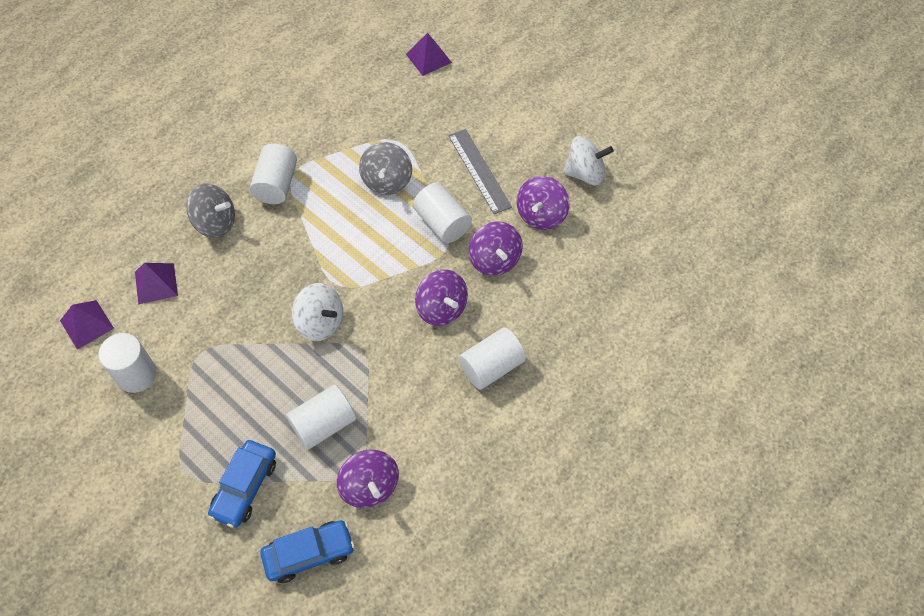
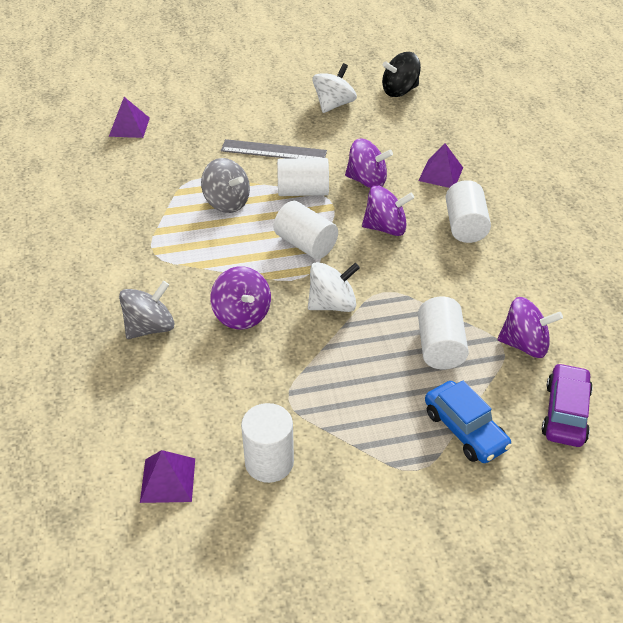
camera: 55 degrees left, 15 degrees down
purple pyramid [135,263,178,304] -> purple pyramid moved to [418,144,463,188]
white cylinder [250,143,297,204] -> white cylinder moved to [273,201,338,259]
blue car [261,520,355,583] -> purple car [542,363,593,447]
purple spinning top [517,176,569,230] -> purple spinning top moved to [210,266,271,329]
none -> black spinning top [382,52,421,97]

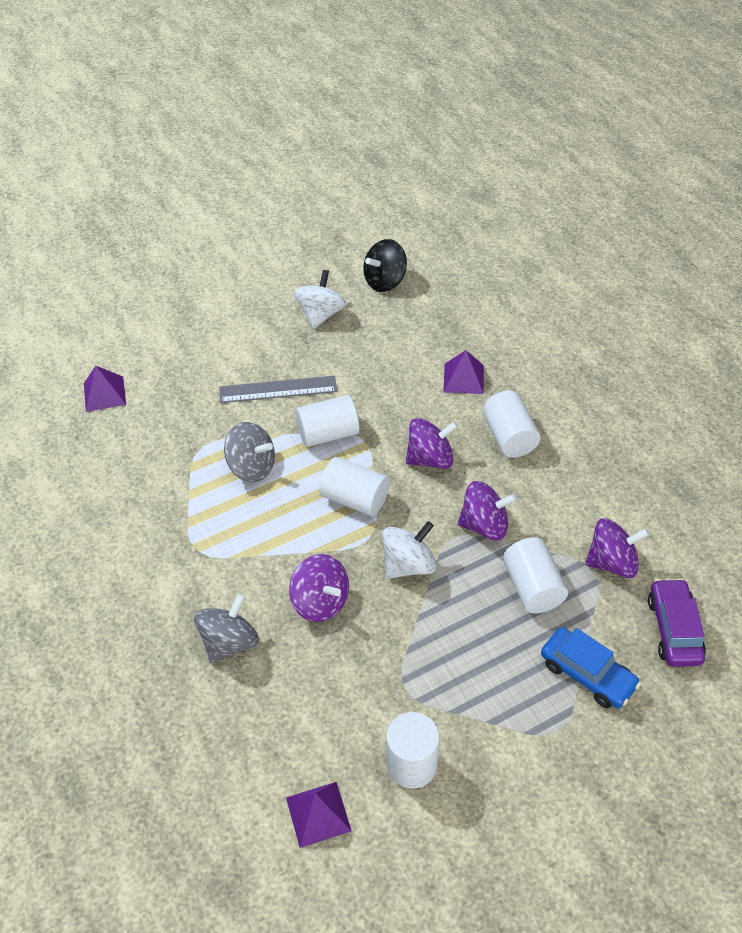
camera: 15 degrees left, 5 degrees up
purple spinning top [345,138,393,188] -> purple spinning top moved to [458,481,517,541]

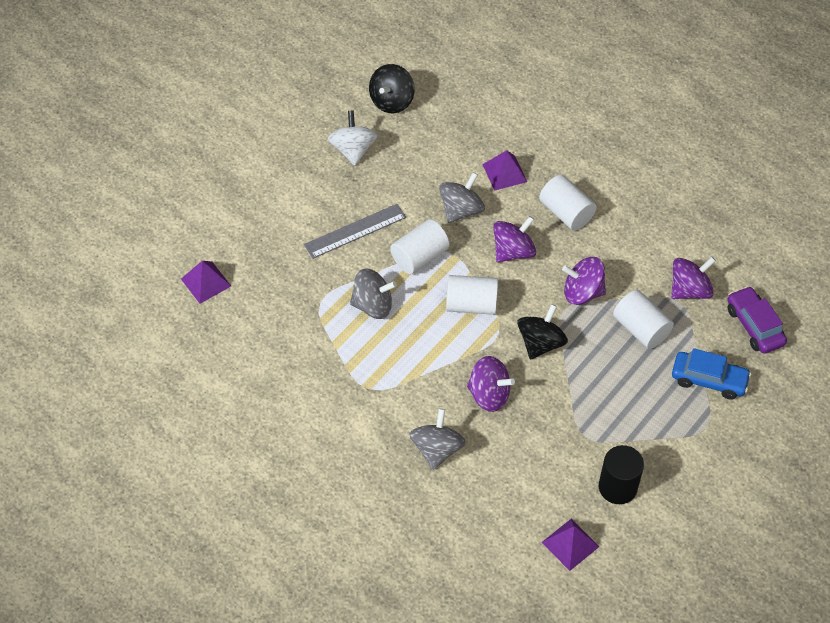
camera: 25 degrees left, 5 degrees up
white spinning top [382,521,437,579] -> black spinning top [517,304,568,360]
white cylinder [386,712,439,789] -> black cylinder [599,445,644,504]
purple spinning top [458,481,517,541] -> purple spinning top turned 150 degrees counterclockwise [562,257,606,305]
none -> grey spinning top [439,173,485,223]

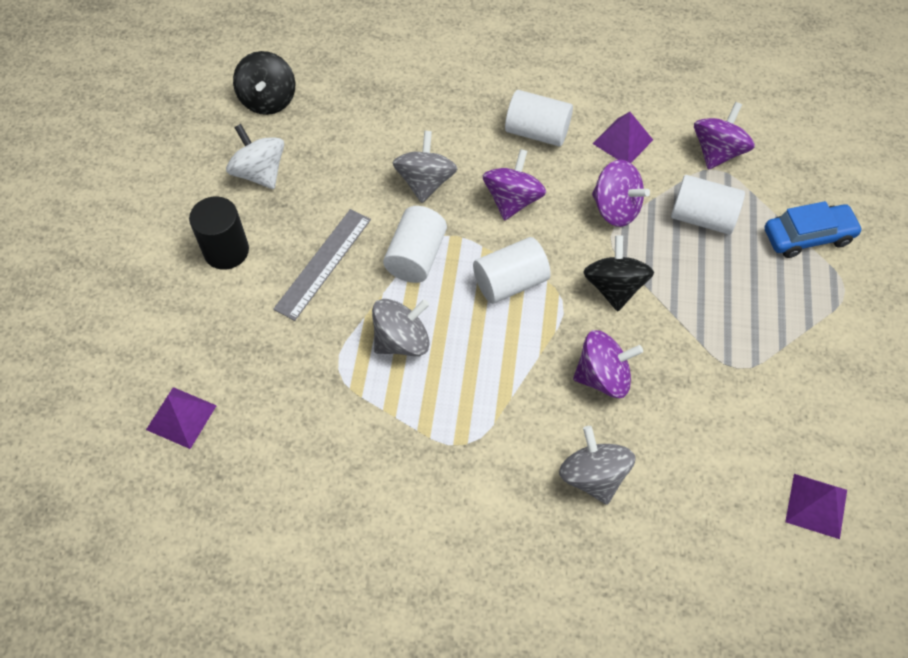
camera: 30 degrees left, 5 degrees up
purple pyramid [482,150,527,191] -> purple pyramid moved to [593,112,653,163]
purple spinning top [562,257,606,305] -> purple spinning top turned 120 degrees counterclockwise [592,160,650,227]
black cylinder [599,445,644,504] -> black cylinder moved to [189,196,249,270]
purple car [727,286,787,354] -> none

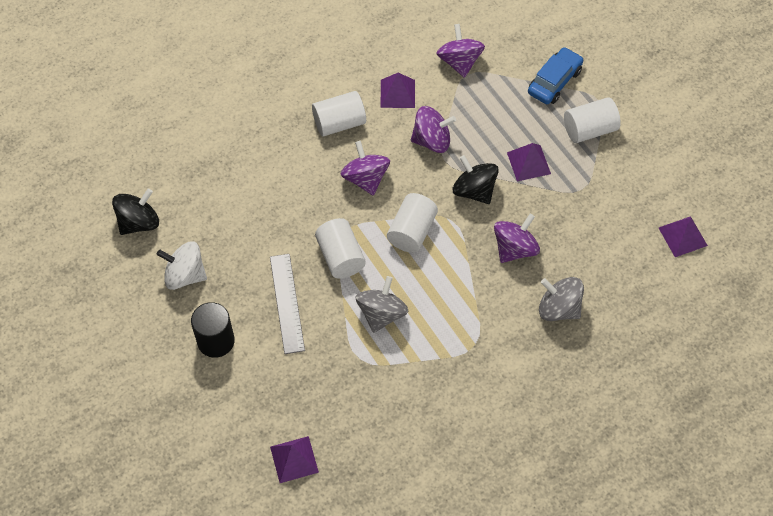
camera: 40 degrees left, 0 degrees up
black spinning top [233,51,295,115] -> black spinning top turned 90 degrees counterclockwise [112,188,159,235]
grey spinning top [392,131,458,203] -> none
white cylinder [671,175,745,235] -> white cylinder moved to [564,97,621,143]
none -> purple pyramid [507,143,551,181]

